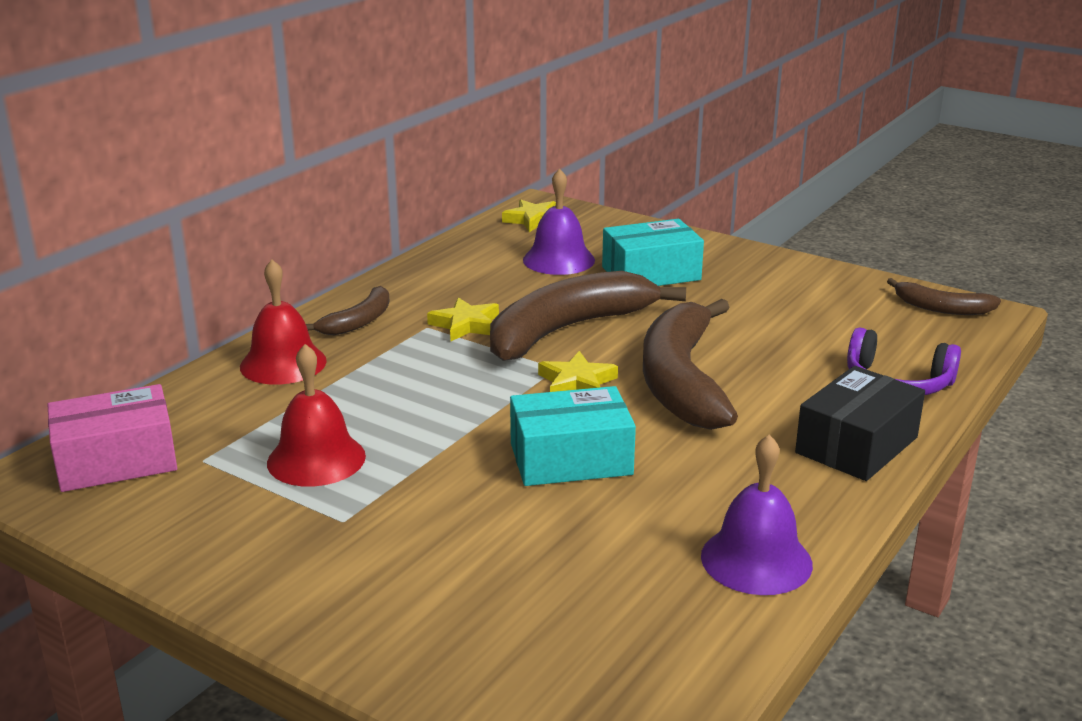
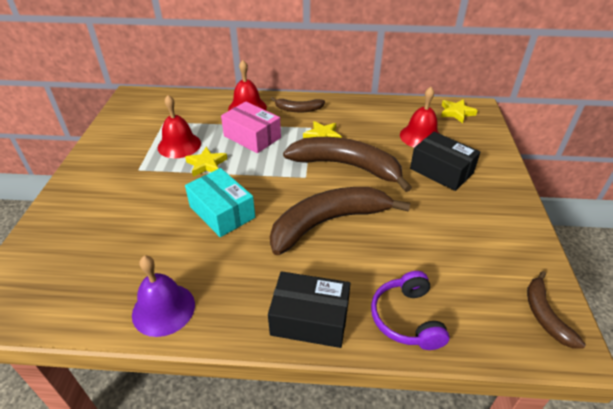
camera: 60 degrees right, 15 degrees up
pink box [47,384,177,492] -> pink box moved to [221,101,281,153]
purple bell [523,169,595,275] -> red bell [400,87,440,147]
yellow star [538,351,618,392] -> yellow star moved to [185,147,227,177]
turquoise box [602,219,704,286] -> black box [410,132,480,191]

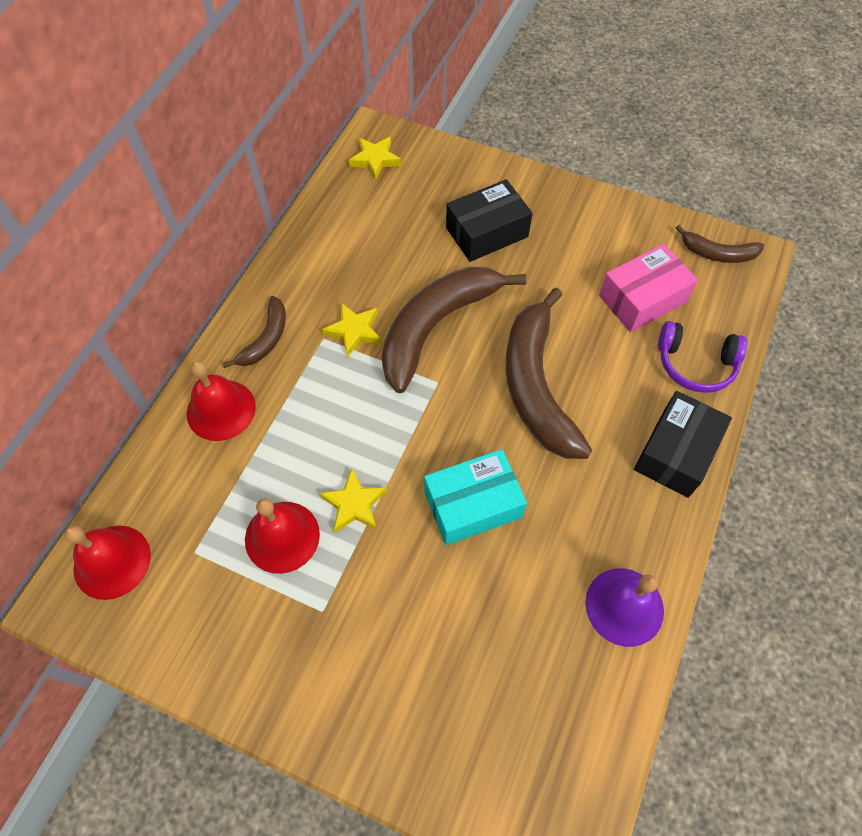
camera: 70 degrees left, 20 degrees up
pink box [221,101,281,153] -> pink box moved to [599,244,698,332]
red bell [400,87,440,147] -> red bell moved to [65,526,151,600]

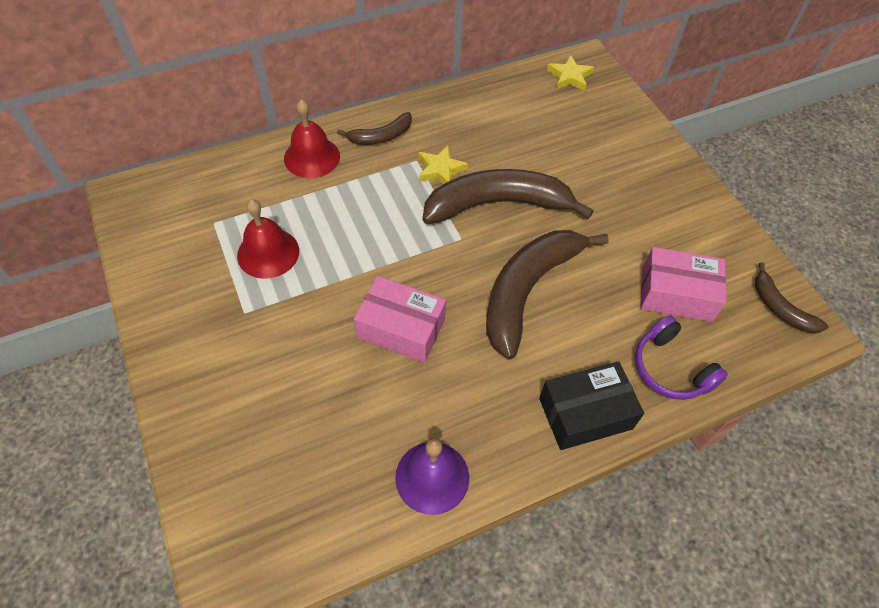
camera: 40 degrees right, 5 degrees down
red bell [65,526,151,600] -> none
yellow star [319,469,387,533] -> none
turquoise box [424,449,527,545] -> pink box [354,276,446,363]
black box [446,179,533,262] -> none

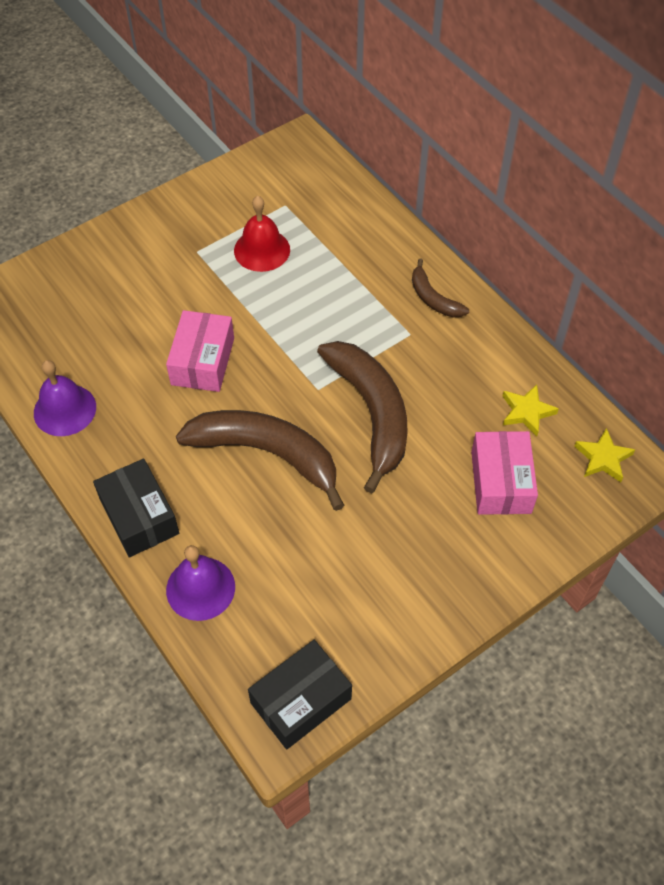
camera: 80 degrees right, 0 degrees up
red bell [284,99,340,178] -> none
yellow star [419,146,468,184] -> yellow star moved to [503,384,559,436]
purple headphones [635,315,728,400] -> purple bell [166,545,235,621]
pink box [640,247,726,322] -> pink box moved to [471,431,538,515]
brown banana [755,262,829,333] -> black box [248,640,352,749]

